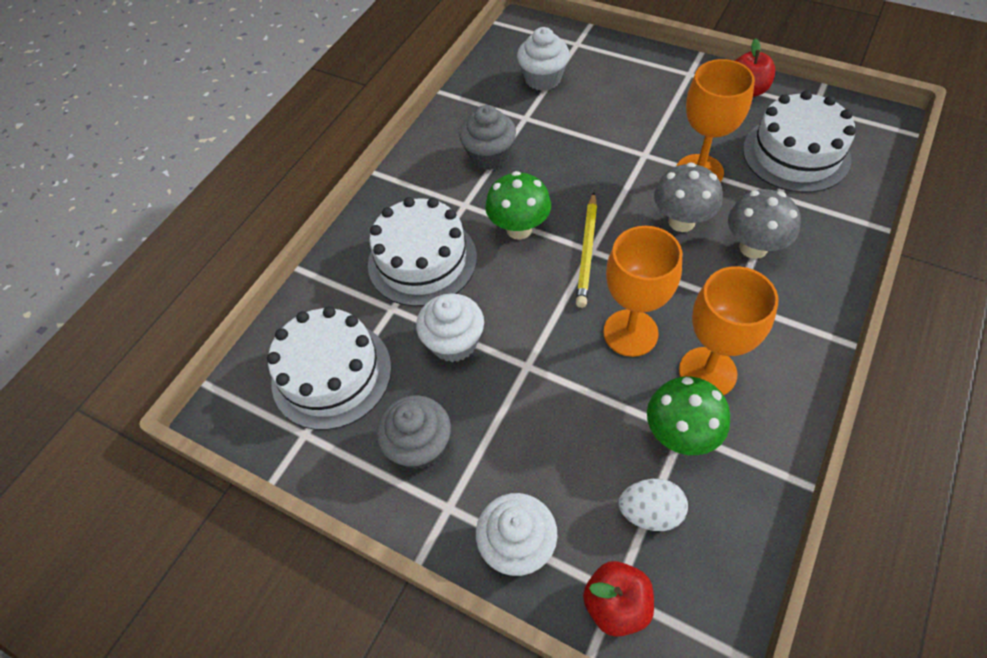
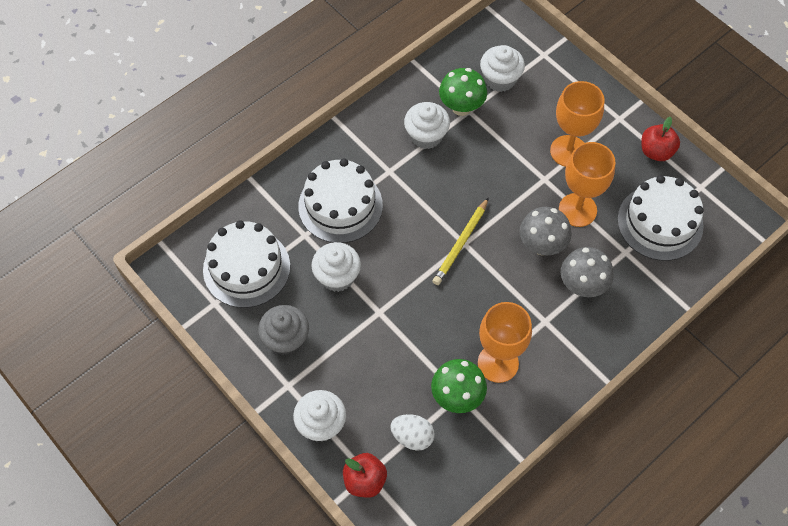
camera: 15 degrees right, 5 degrees up
grey cupcake [459,105,516,170] -> white cupcake [404,102,450,149]
green mushroom [485,171,551,240] -> green mushroom moved to [439,68,487,116]
orange goblet [603,226,682,357] -> orange goblet moved to [550,81,604,167]

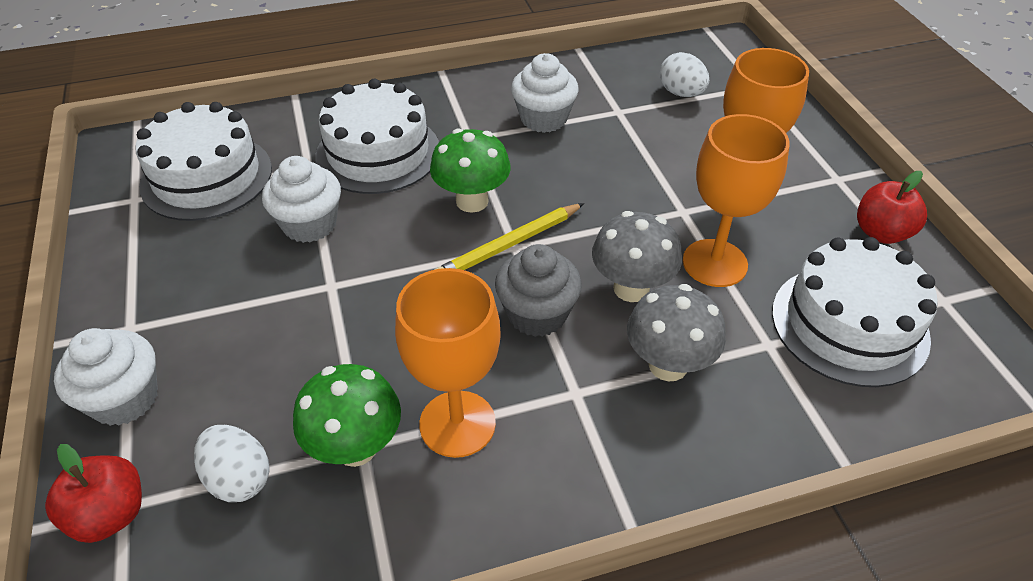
camera: 25 degrees right, 15 degrees down
grey cupcake [258,305,309,356] -> grey cupcake moved to [495,244,582,337]
green mushroom [439,68,487,116] -> green mushroom moved to [430,128,511,213]
white cupcake [480,45,525,92] -> white egg [660,52,709,97]

